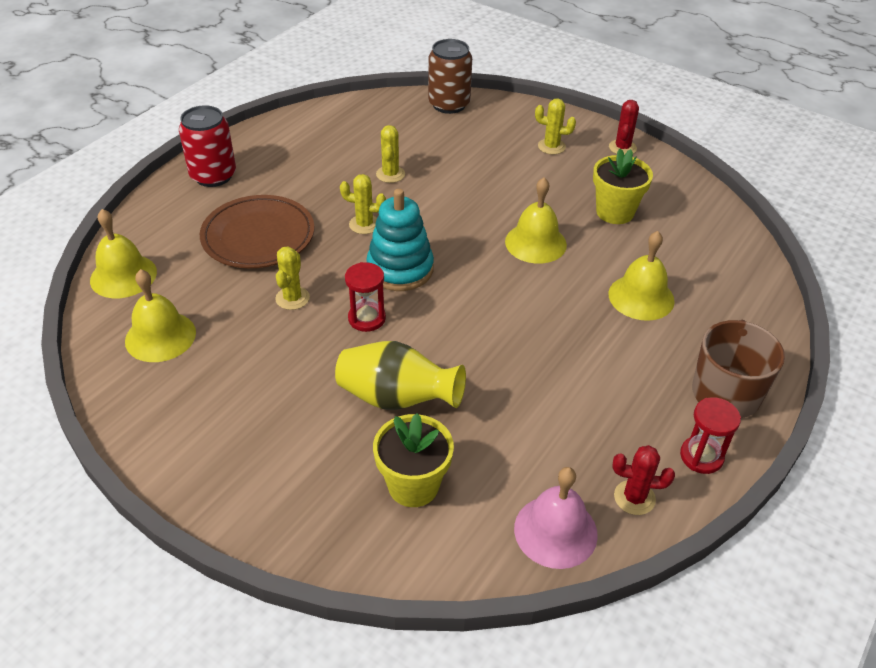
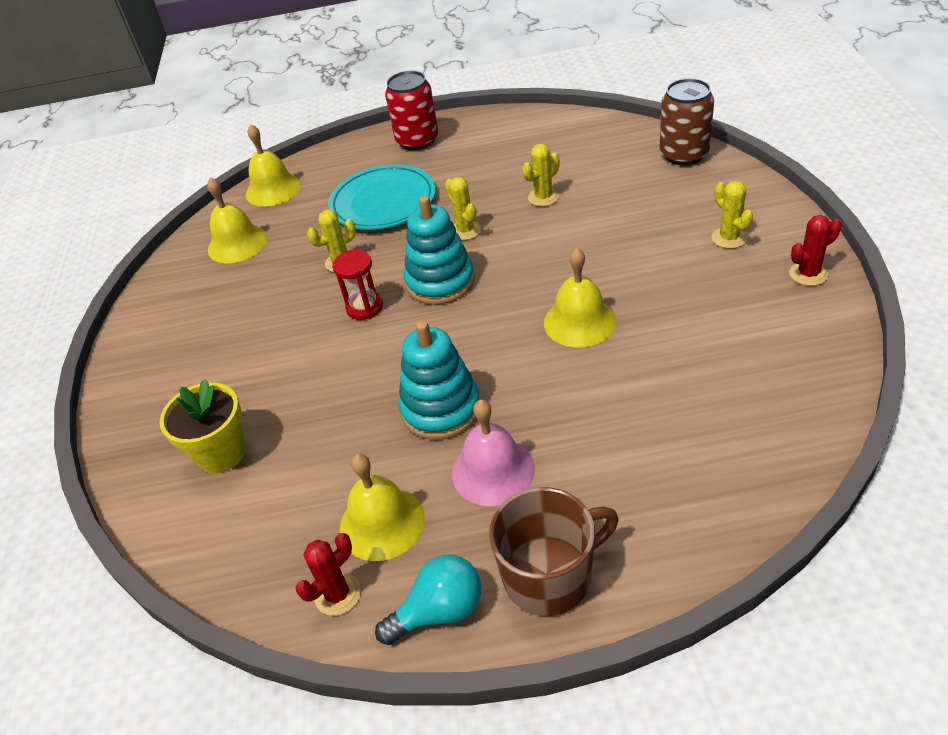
camera: 55 degrees right, 0 degrees up
brown plate [200,195,315,268] -> turquoise plate [328,164,436,230]
yellow vase [335,341,466,410] -> none
pink bell [514,467,598,569] -> pink bell moved to [452,399,535,506]
yellow flower pot [593,149,653,224] -> none
yellow bell [608,231,675,321] -> yellow bell moved to [340,454,425,561]
red cactus [612,445,675,515] -> red cactus turned 75 degrees clockwise [296,533,361,616]
red hourglass [680,397,741,474] -> turquoise light bulb [375,555,482,645]
none -> turquoise stacking toy [398,321,480,440]

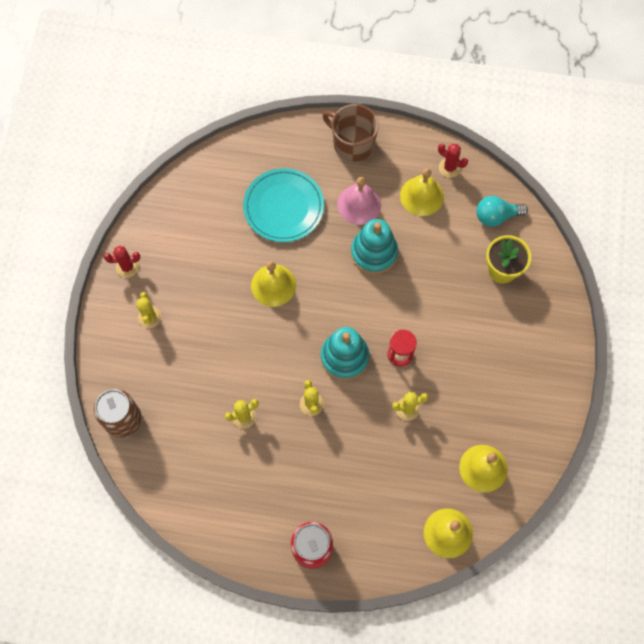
camera: 170 degrees left, 25 degrees up
red cactus [296,533,361,616] -> red cactus turned 60 degrees clockwise [438,144,468,178]
turquoise plate [328,164,436,230] -> turquoise plate moved to [243,168,324,242]
turquoise light bulb [375,555,482,645] -> turquoise light bulb moved to [476,196,528,227]
brown mug [489,487,619,616] -> brown mug turned 45 degrees clockwise [323,104,379,162]

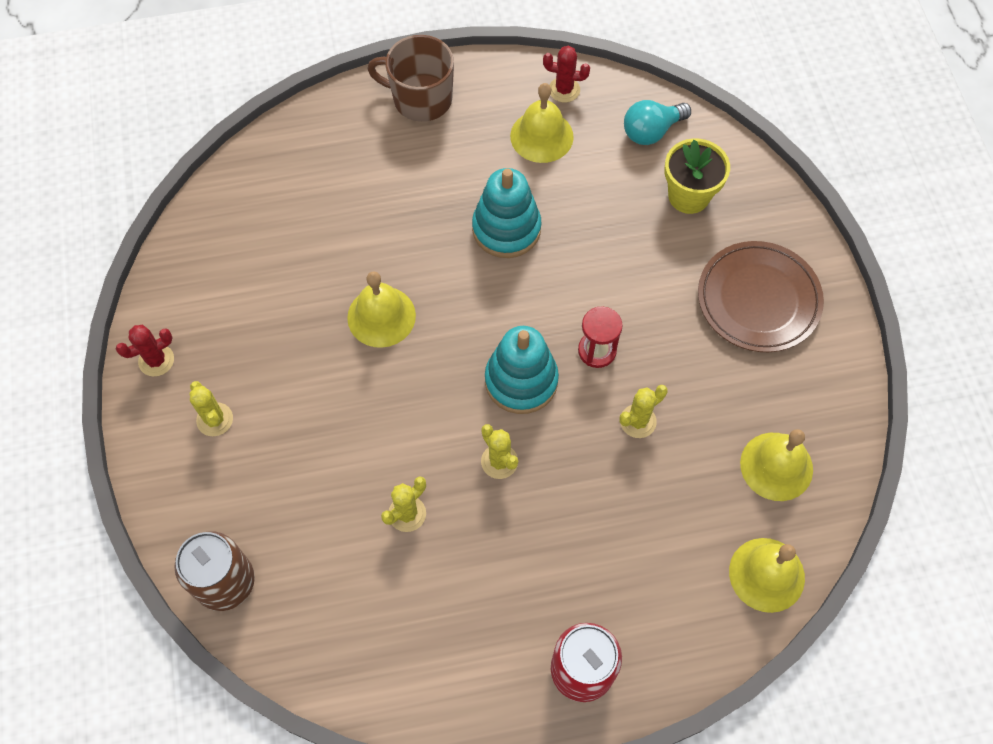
camera: 20 degrees left, 5 degrees down
turquoise plate [243,168,324,242] -> none
pink bell [337,177,381,225] -> none
none -> brown plate [698,241,824,352]

